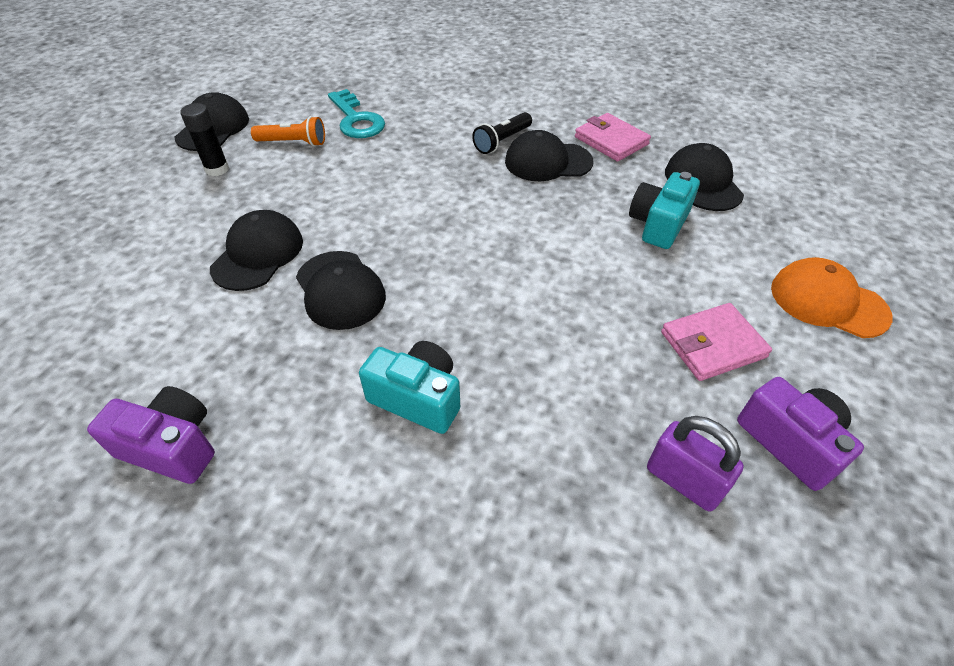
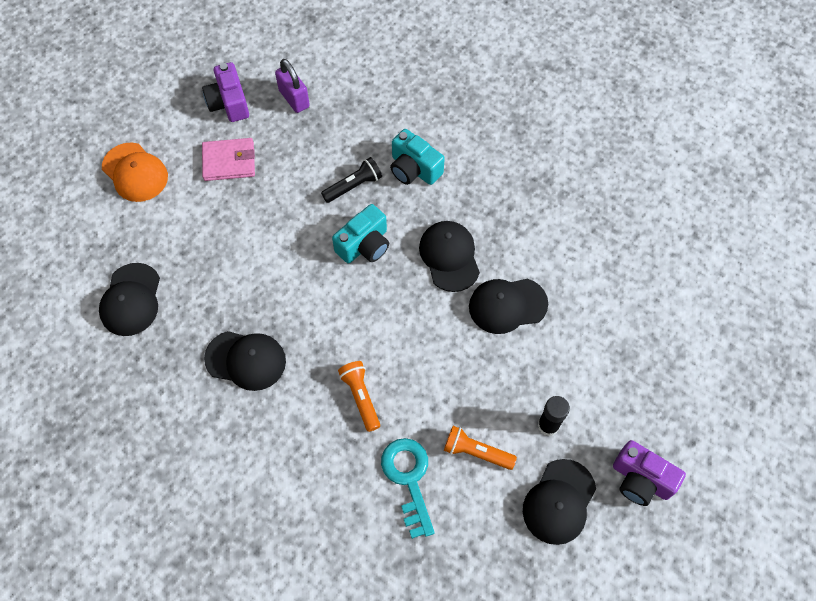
camera: 165 degrees left, 15 degrees up
purple camera [87,386,215,484] -> purple camera moved to [613,440,686,506]
black cap [210,210,303,291] -> black cap turned 45 degrees clockwise [469,279,548,334]
black flashlight [472,112,532,154] -> black flashlight moved to [321,157,382,203]
pink wallet [575,113,651,162] -> none
turquoise camera [629,172,700,249] -> turquoise camera moved to [332,204,389,263]
none -> orange flashlight [338,361,380,432]

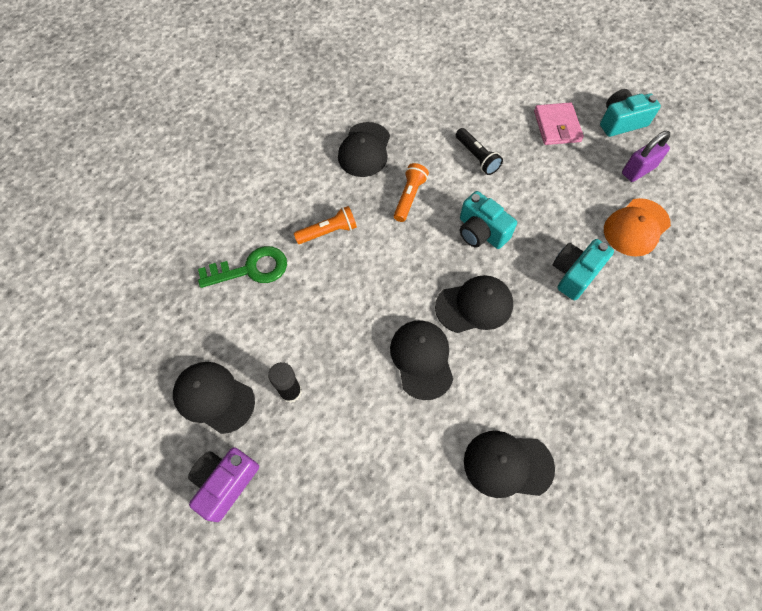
camera: 90 degrees right, 0 degrees up
black cap [99,263,160,336] -> black cap moved to [464,431,555,498]
orange cap [102,143,168,202] -> orange cap moved to [604,198,671,257]
purple camera [202,62,249,122] -> turquoise camera [600,89,661,137]
black flashlight [321,157,382,203] -> black flashlight moved to [456,128,503,175]
turquoise key [381,438,434,539] -> green key [198,246,287,288]
orange flashlight [444,426,517,470] -> orange flashlight moved to [394,163,429,222]

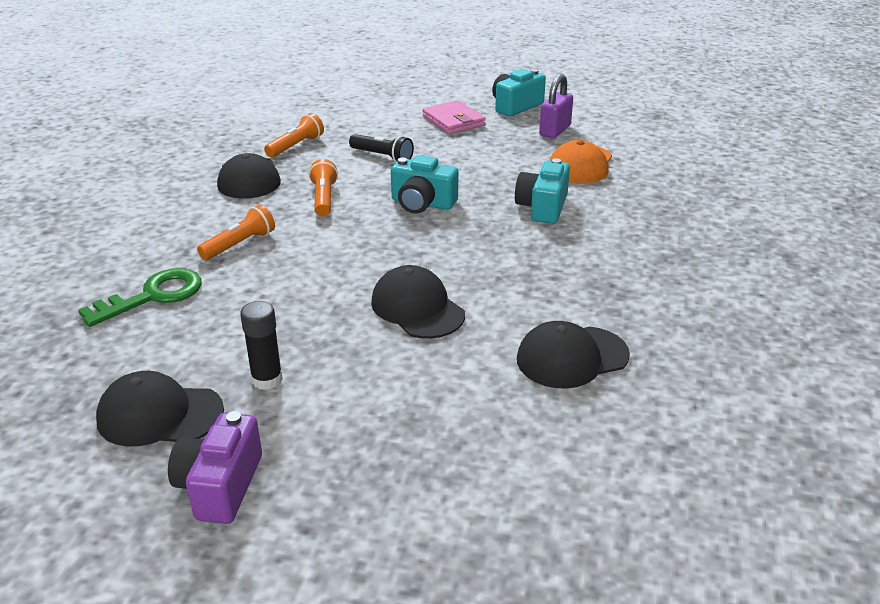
camera: 25 degrees left, 30 degrees down
black cap [435,275,513,333] -> none
none -> orange flashlight [264,113,324,158]

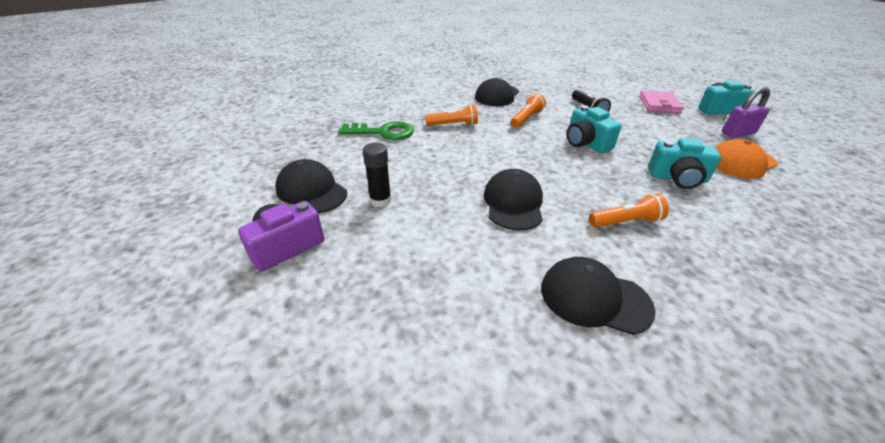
camera: 40 degrees right, 5 degrees up
orange flashlight [264,113,324,158] -> orange flashlight moved to [589,193,669,228]
turquoise camera [515,158,570,224] -> turquoise camera turned 135 degrees counterclockwise [648,138,721,189]

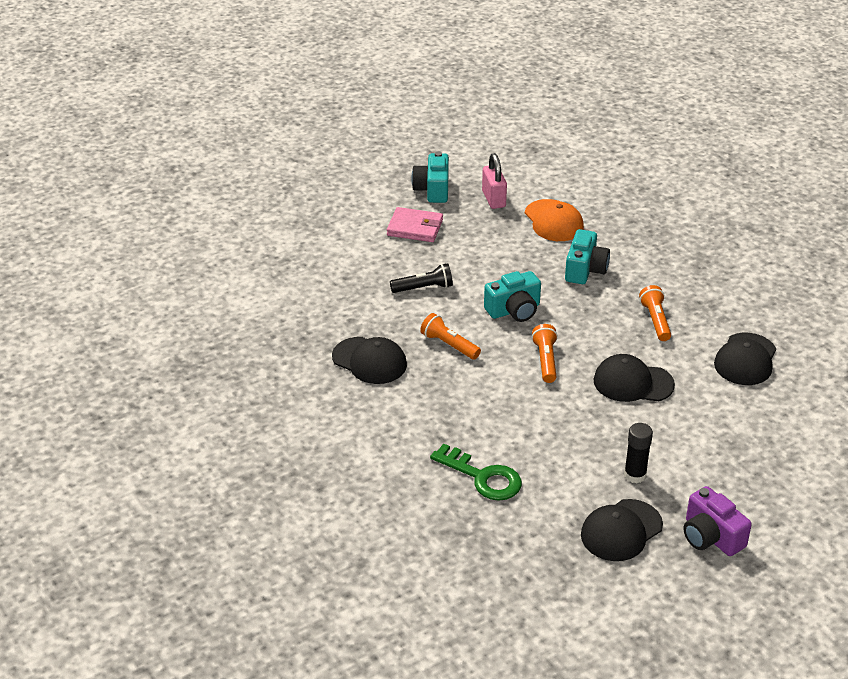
camera: 85 degrees left, 0 degrees up
green key [339,121,414,140] -> green key turned 120 degrees clockwise [430,444,522,501]
orange flashlight [425,104,478,126] -> orange flashlight moved to [532,324,558,383]
purple padlock [722,87,770,138] -> pink padlock [482,153,507,209]

